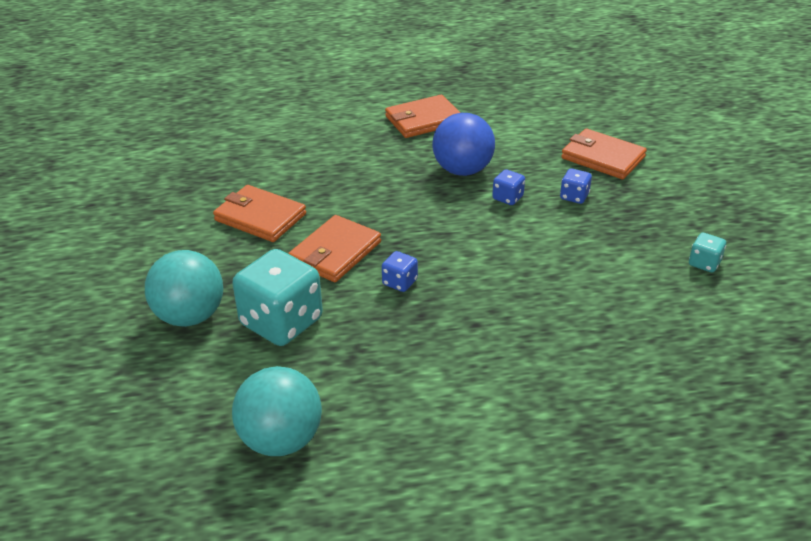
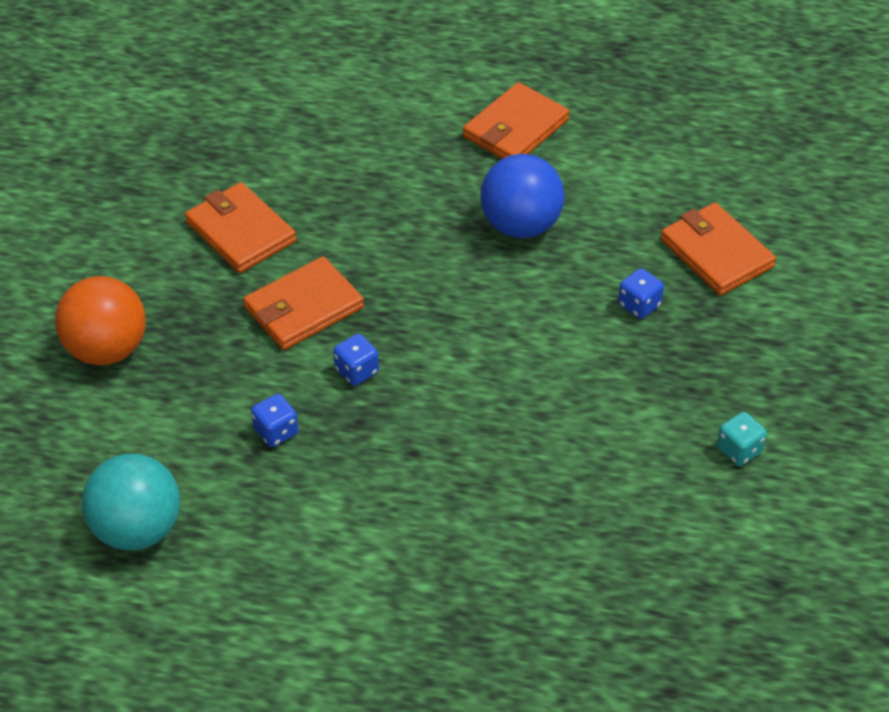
camera: 20 degrees right, 10 degrees up
turquoise ball [145,250,223,327] -> orange ball [55,276,146,365]
turquoise dice [232,249,323,346] -> none
orange wallet [385,95,460,138] -> orange wallet turned 45 degrees counterclockwise [463,82,570,159]
blue dice [492,169,525,205] -> blue dice moved to [251,394,298,447]

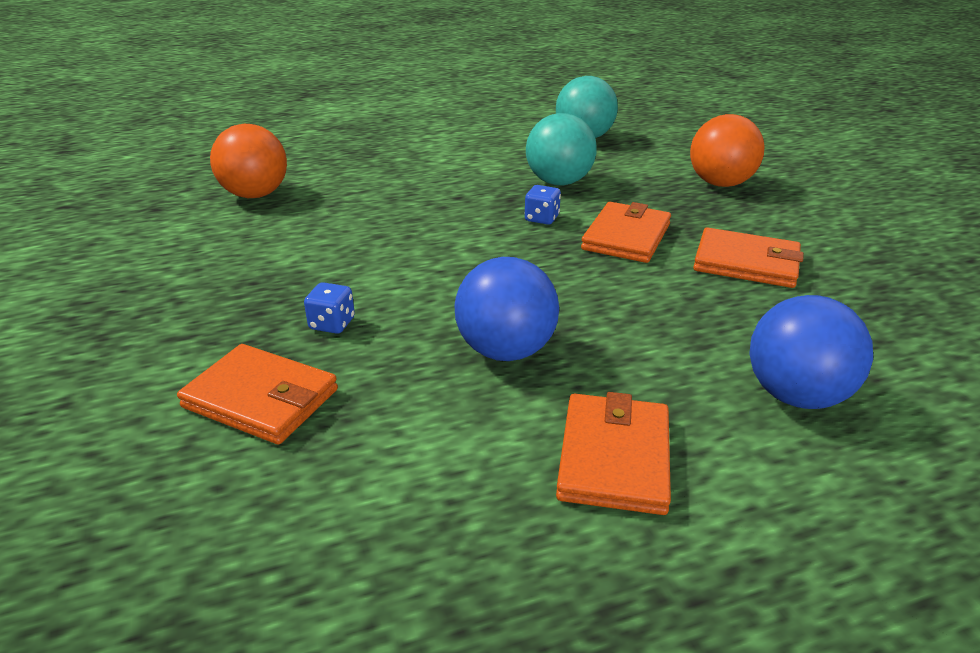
camera: 150 degrees right, 15 degrees down
blue dice [251,394,298,447] -> turquoise ball [526,113,597,186]
turquoise dice [717,412,767,466] -> none
none -> orange ball [210,124,287,198]
none -> blue ball [749,295,873,409]

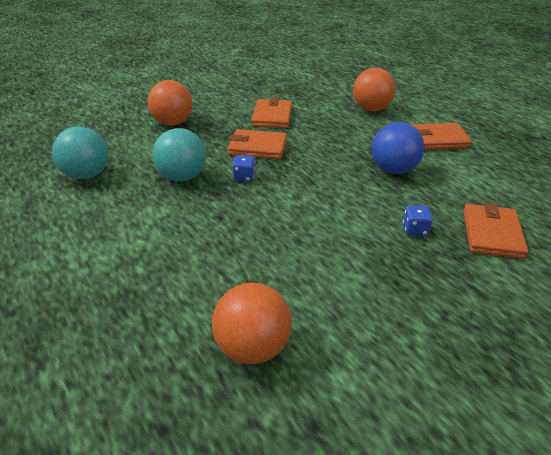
camera: 105 degrees left, 5 degrees up
blue ball [749,295,873,409] -> orange ball [353,68,396,111]

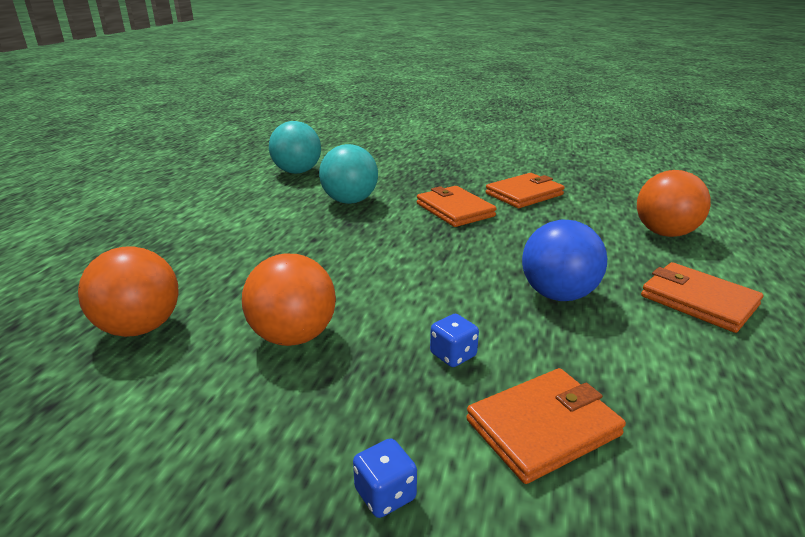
camera: 50 degrees right, 10 degrees down
orange ball [148,80,193,125] -> orange ball moved to [242,254,336,346]
blue dice [232,155,255,182] -> blue dice moved to [353,438,417,518]

